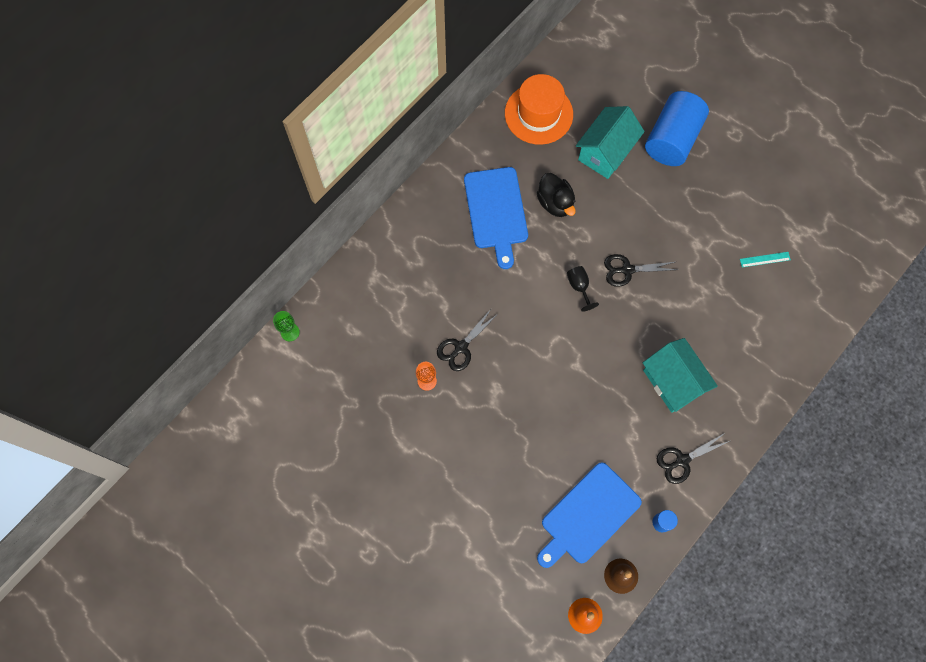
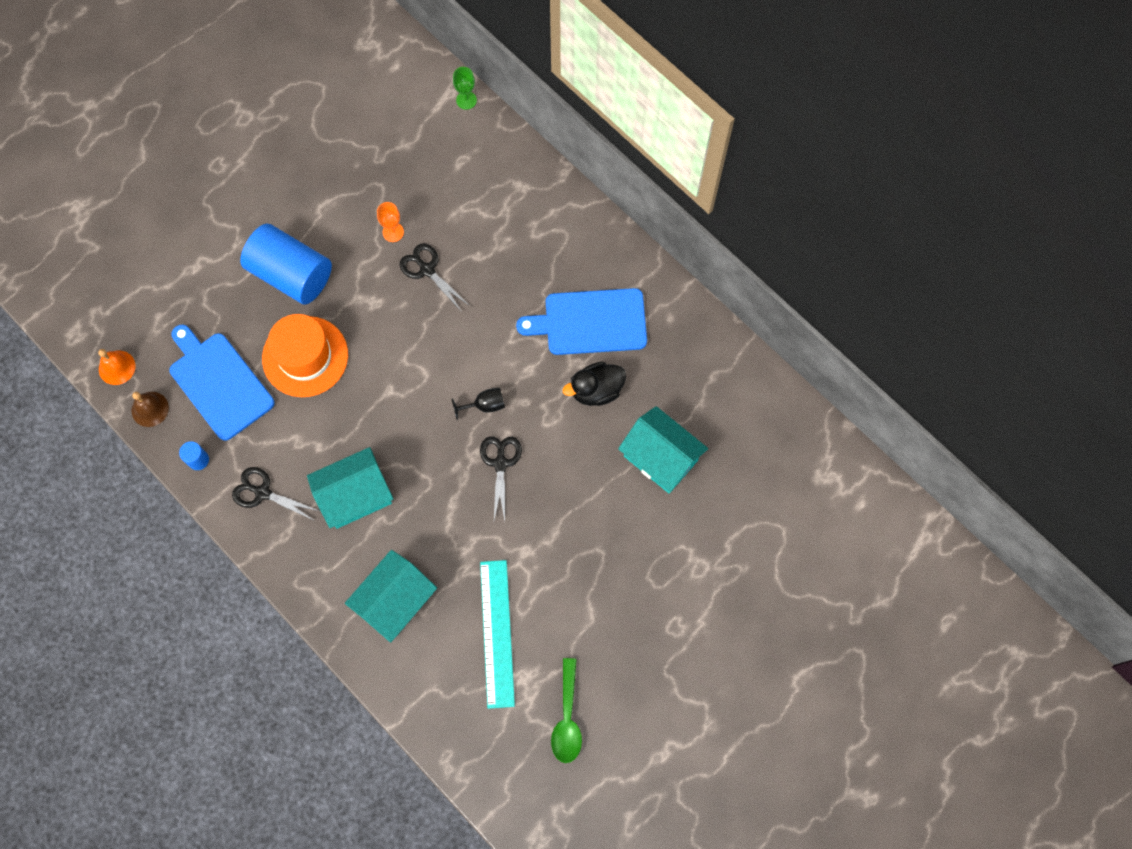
camera: 95 degrees right, 0 degrees up
orange hat [505,74,573,145] -> orange hat moved to [262,314,348,397]
blue cylinder [645,91,709,166] -> blue cylinder moved to [240,223,332,304]
black scissors [657,433,730,484] -> black scissors turned 45 degrees counterclockwise [232,467,319,521]
turquoise ruler [740,252,791,267] -> turquoise ruler [480,560,515,709], size x2.31
none -> turquoise house [345,550,437,642]
none -> green spoon [551,658,582,763]

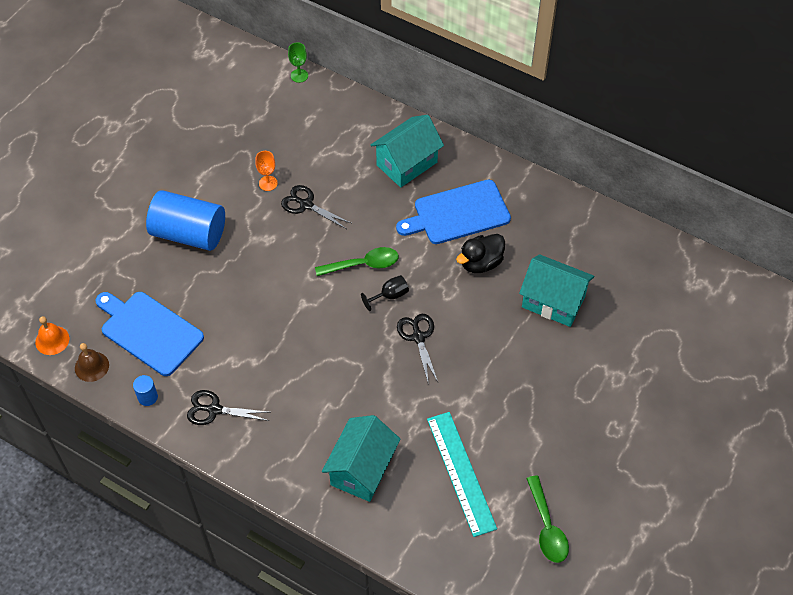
camera: 15 degrees left, 15 degrees down
orange hat [262,314,348,397] -> none
turquoise house [307,447,393,529] -> turquoise house moved to [371,115,444,188]
none -> green spoon [315,247,399,276]

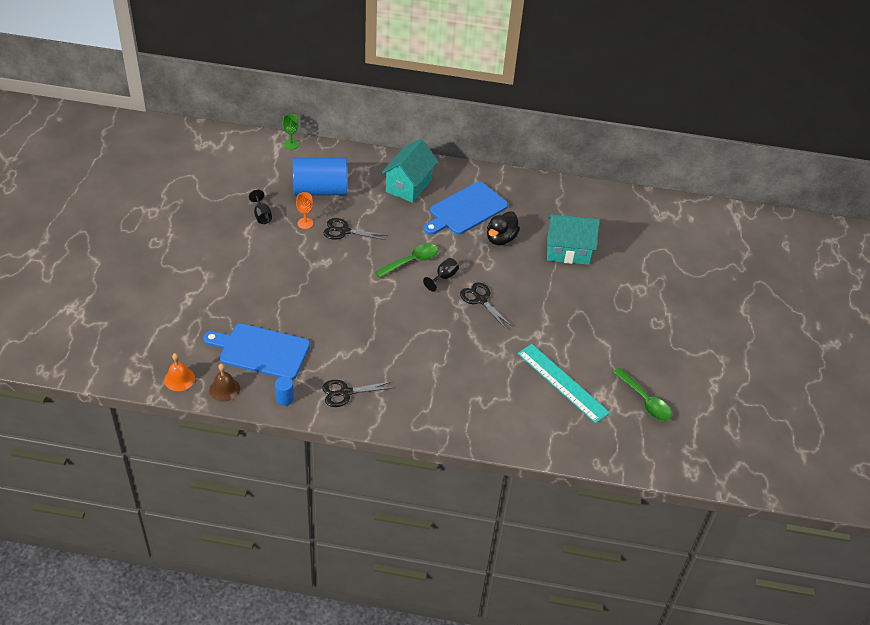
camera: 25 degrees left, 10 degrees down
blue cylinder [146,190,225,251] -> blue cylinder moved to [293,158,347,196]
turquoise house [322,415,401,502] -> none
none -> black goblet [249,190,272,224]

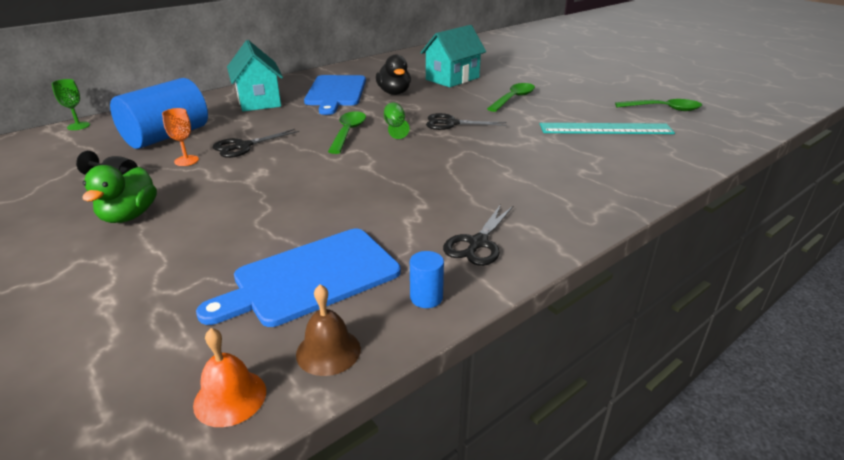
camera: 45 degrees left, 15 degrees down
black goblet [423,258,459,291] -> green goblet [384,103,409,139]
none -> green duck [83,165,157,223]
none -> green spoon [487,83,535,112]

